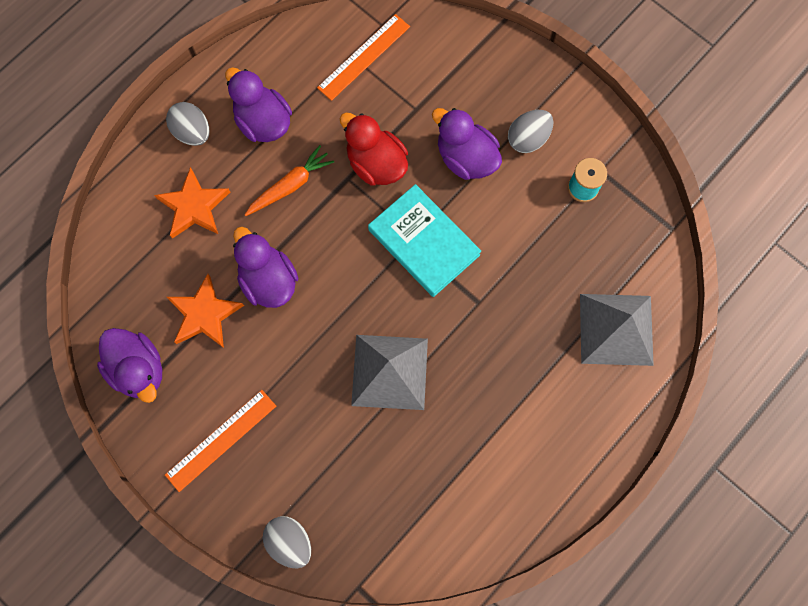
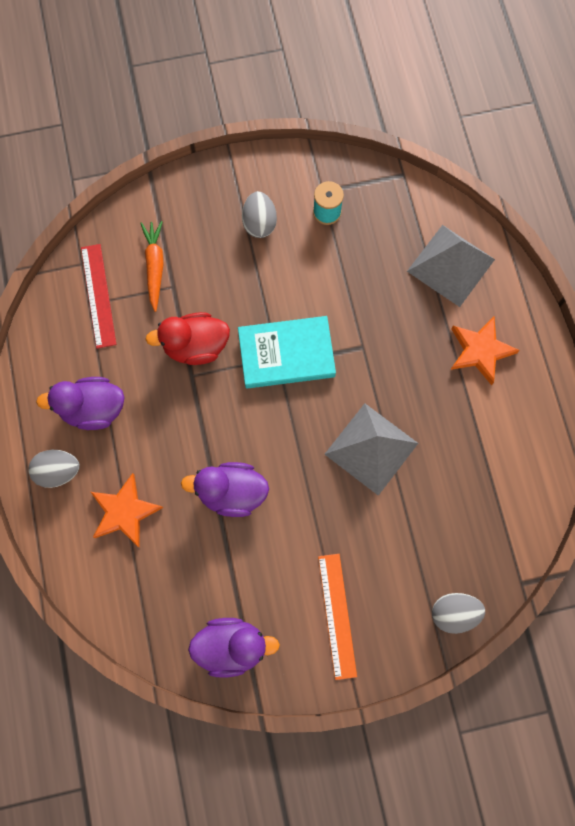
camera: 55 degrees left, 0 degrees up
orange star [167,274,244,348] -> orange star moved to [450,316,520,385]
orange carrot [245,145,334,216] -> orange carrot moved to [140,221,164,312]
orange ruler [317,14,410,101] -> red ruler [81,244,116,349]
purple duck [432,108,502,180] -> none

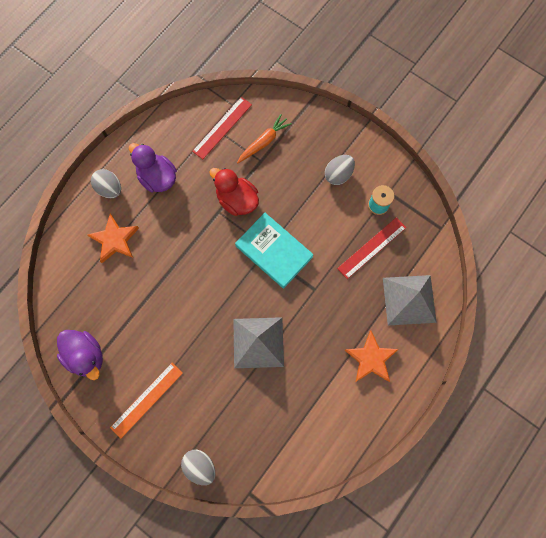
camera: 50 degrees right, 0 degrees up
purple duck [181,462,269,517] -> none
none -> red ruler [337,217,406,279]

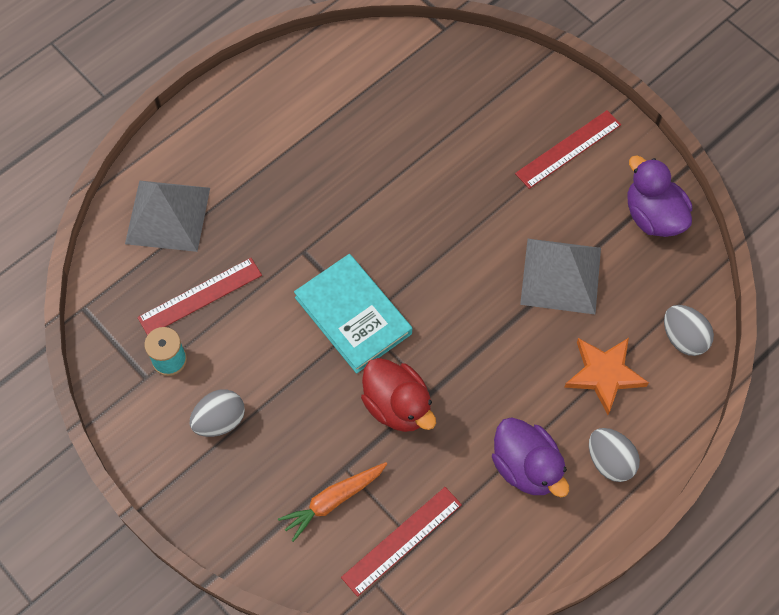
camera: 170 degrees left, 10 degrees down
orange ruler [110,363,183,438] -> red ruler [515,110,621,189]
grey egg [181,450,215,485] -> grey egg moved to [664,305,714,356]
grey pyramid [233,317,284,368] -> grey pyramid moved to [520,239,601,314]
orange star [344,330,399,382] -> none

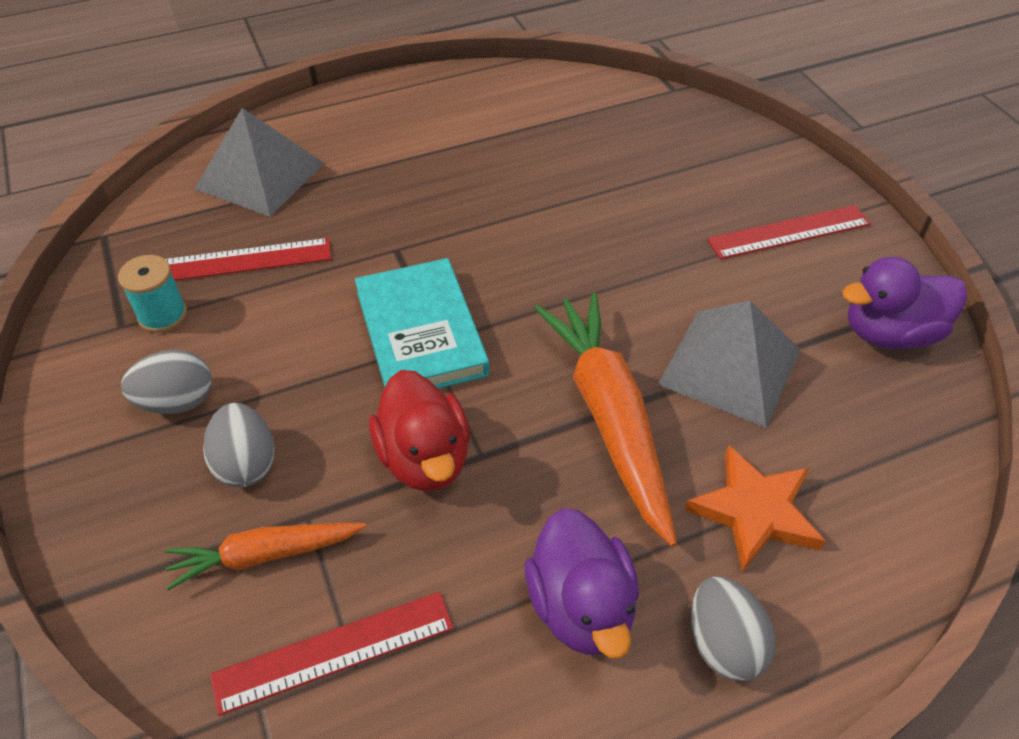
camera: 20 degrees right, 15 degrees down
purple duck [627,155,692,237] -> purple duck turned 90 degrees counterclockwise [842,257,967,349]
grey egg [664,305,714,356] -> grey egg moved to [203,403,275,487]
none -> orange carrot [534,293,677,547]

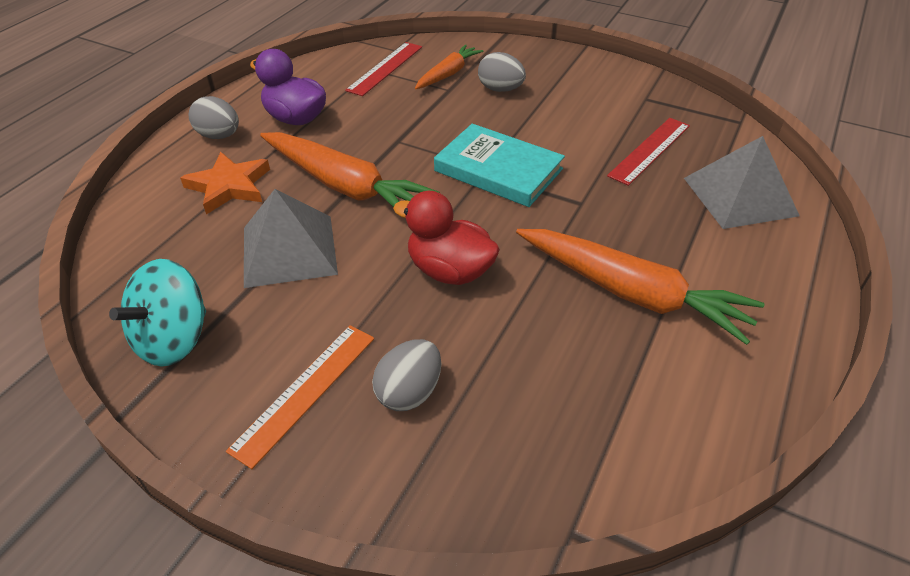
camera: 140 degrees right, 5 degrees down
turquoise spool [118,255,187,333] -> none
grey egg [121,349,212,414] -> grey egg moved to [372,339,441,411]
red duck [369,370,470,492] -> red duck moved to [393,191,500,285]
red ruler [707,205,871,260] -> orange ruler [226,325,374,469]
purple duck [842,257,967,349] -> turquoise spinning top [109,259,206,367]
none -> orange carrot [516,229,765,345]

